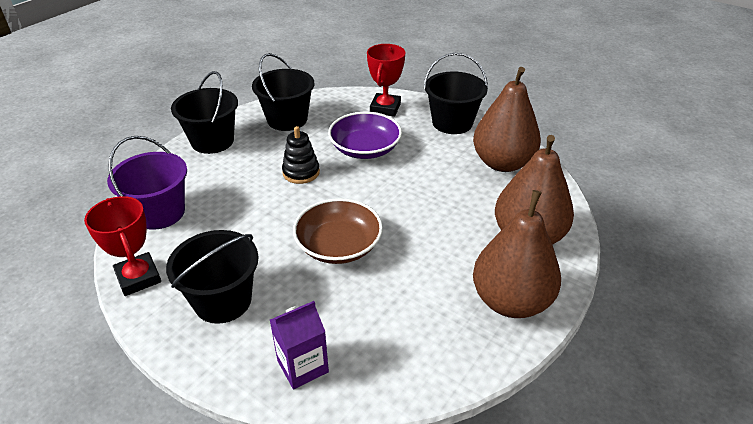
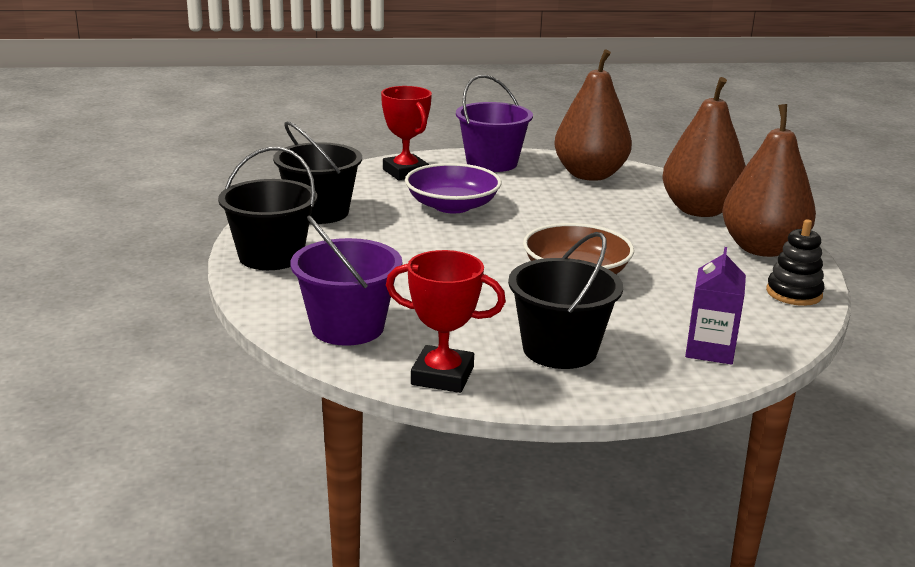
camera: 45 degrees left, 15 degrees down
black stacking toy [282,126,320,184] -> black stacking toy moved to [766,219,825,306]
black bucket [424,53,488,134] -> purple bucket [456,75,533,172]

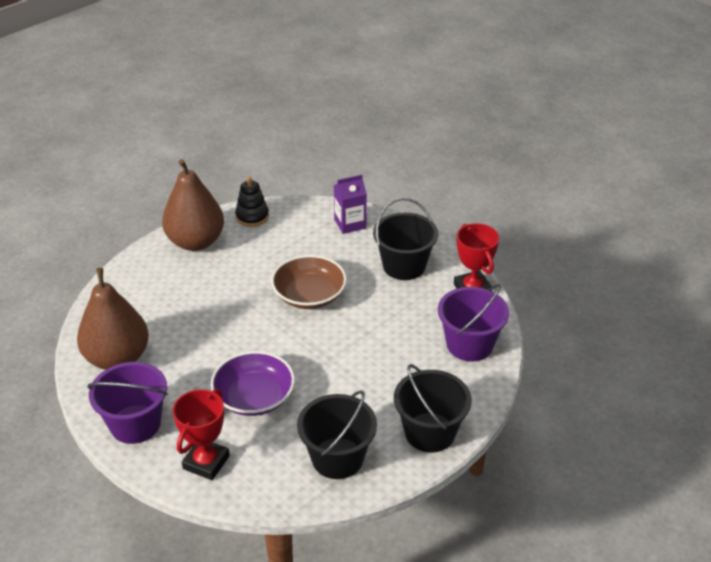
camera: 125 degrees left, 15 degrees up
brown pear [662,77,746,217] -> none

